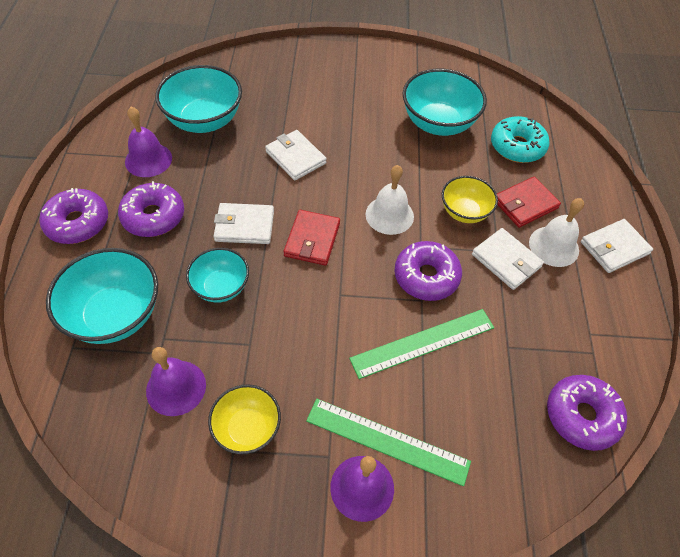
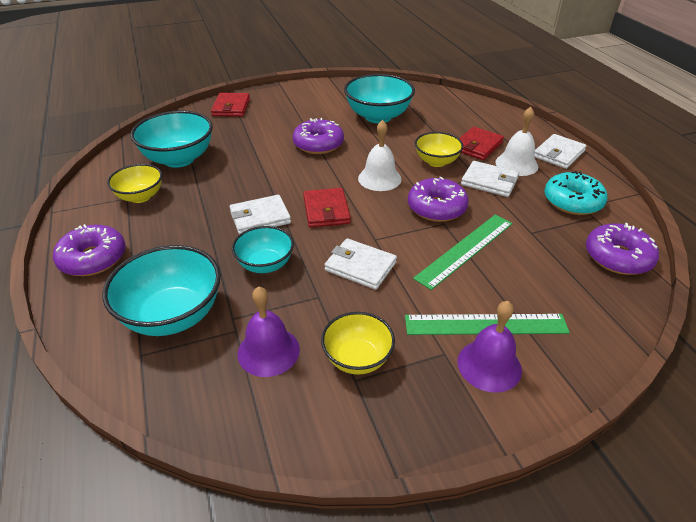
camera: 20 degrees left, 15 degrees down
purple donut [118,181,184,237] -> purple donut moved to [293,118,344,154]
purple bell [125,107,172,177] -> yellow bowl [107,164,162,203]
white wallet [265,130,327,181] -> white wallet moved to [324,238,397,290]
turquoise donut [491,116,550,163] -> turquoise donut moved to [544,171,608,215]
none -> red wallet [211,93,250,117]

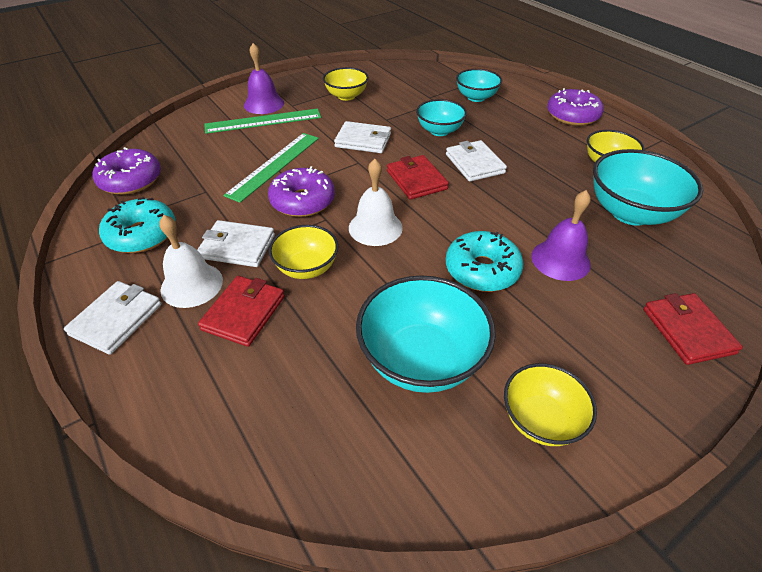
camera: 165 degrees right, 5 degrees up
turquoise bowl [102,245,221,336] -> turquoise bowl [456,69,502,102], size x0.61
white wallet [230,195,291,235] -> white wallet turned 75 degrees counterclockwise [446,140,507,182]
purple bell [238,286,300,377] -> purple bell moved to [531,190,591,281]
purple donut [293,118,344,154] -> turquoise donut [446,231,524,292]
none -> yellow bowl [504,363,597,446]

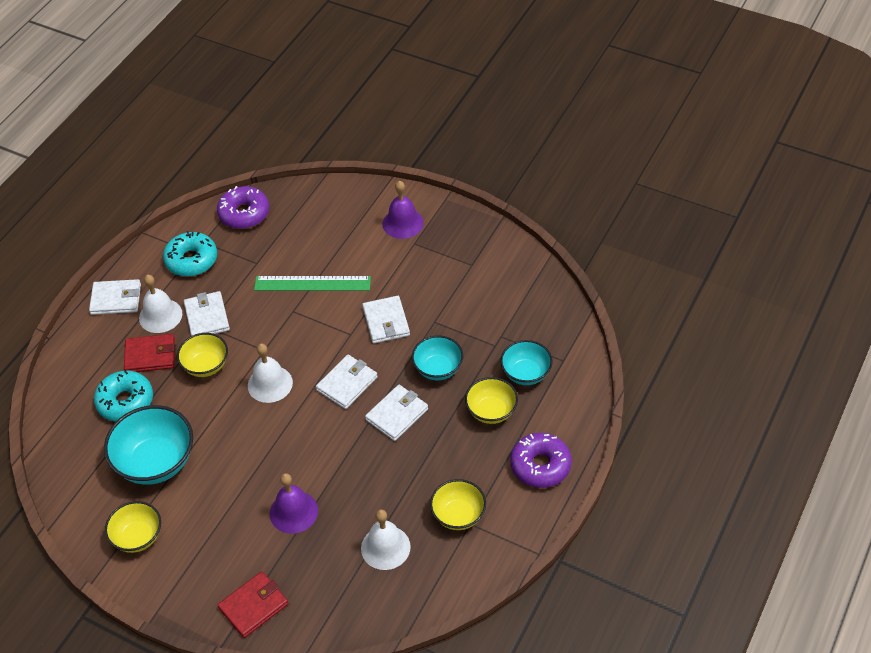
camera: 65 degrees right, 5 degrees up
green ruler [204,109,321,134] -> none
purple donut [268,166,335,217] -> none
yellow bowl [323,67,369,101] -> yellow bowl moved to [465,377,518,424]
red wallet [387,155,449,200] -> white wallet [316,355,378,409]
turquoise donut [446,231,524,292] -> turquoise donut moved to [94,370,153,422]
turquoise bowl [593,149,703,226] -> white bell [361,509,411,570]

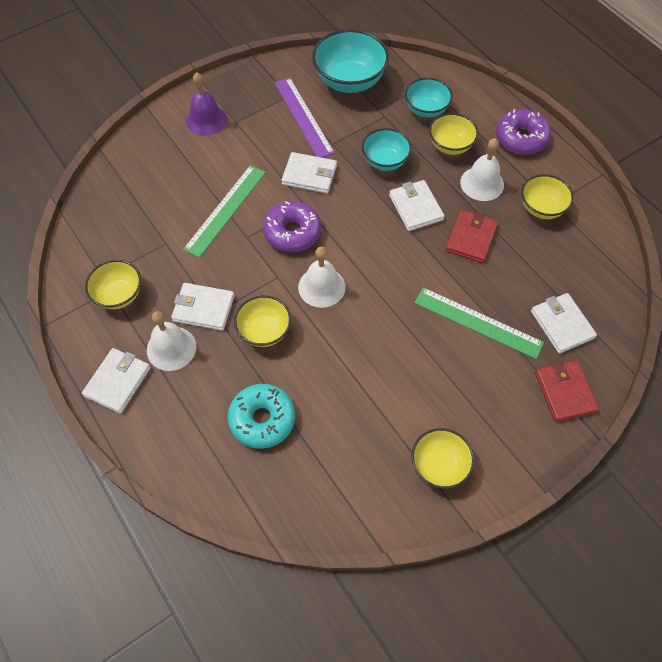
camera: 65 degrees left, 10 degrees up
turquoise bowl [104,405,193,485] -> turquoise bowl moved to [312,29,389,93]
red wallet [124,334,175,372] -> red wallet moved to [445,210,498,263]
turquoise donut [163,231,217,277] -> yellow bowl [85,260,141,309]
purple donut [217,186,269,229] -> purple donut moved to [263,201,321,252]
purple bell [270,473,318,534] -> green ruler [414,287,544,359]
white wallet [316,355,378,409] -> white wallet moved to [531,293,597,354]
white bell [361,509,411,570] -> white bell moved to [460,138,504,201]
none -> purple ruler [274,77,335,158]

